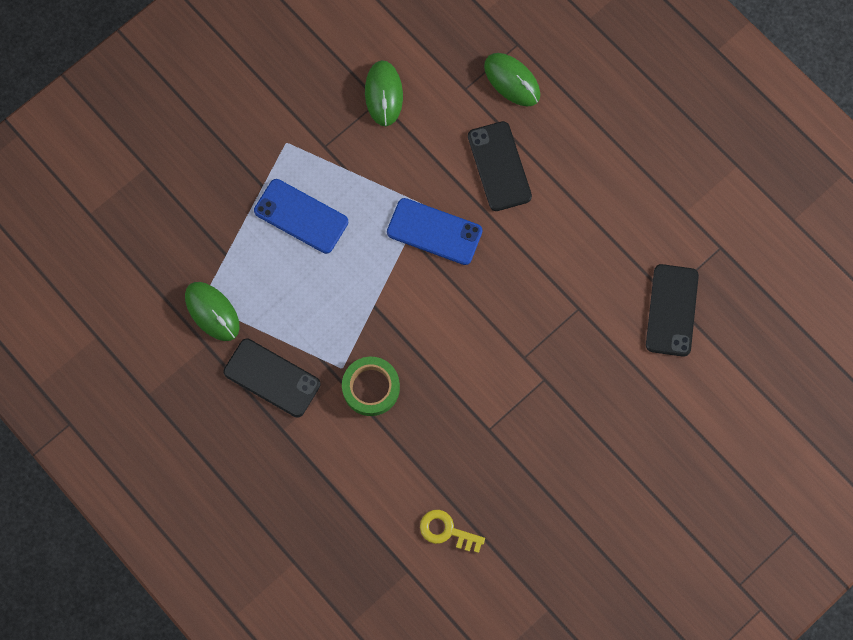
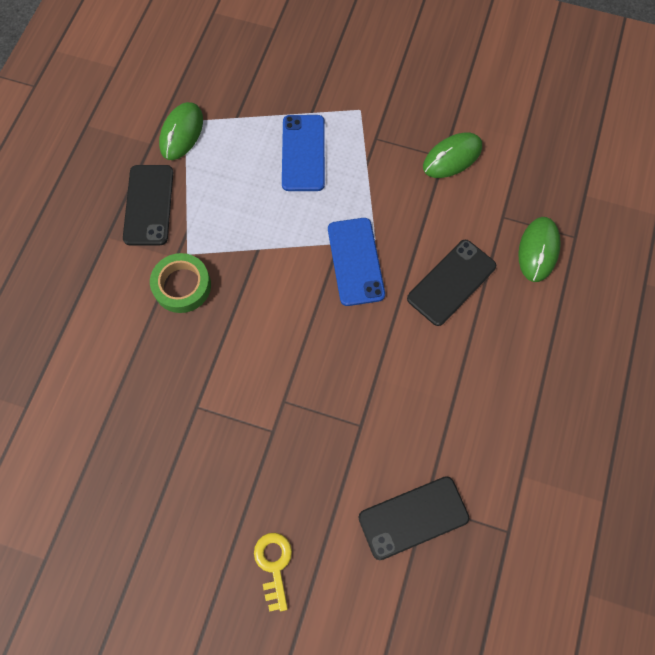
camera: 60 degrees right, 5 degrees down
yellow key [420,510,485,553] -> yellow key moved to [254,533,292,612]

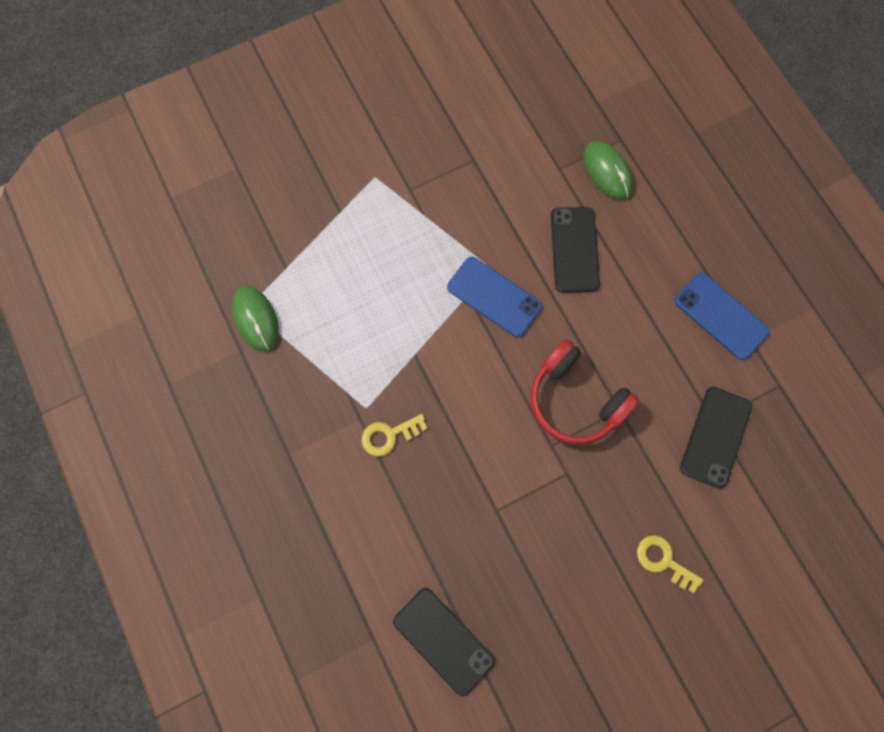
camera: 45 degrees left, 5 degrees up
black phone [123,165,173,245] -> black phone moved to [393,588,495,696]
green tape [150,253,211,313] -> yellow key [361,414,428,457]
blue phone [282,115,325,191] -> blue phone moved to [674,273,770,360]
green mouse [423,132,482,178] -> none
none -> red headphones [531,339,639,445]

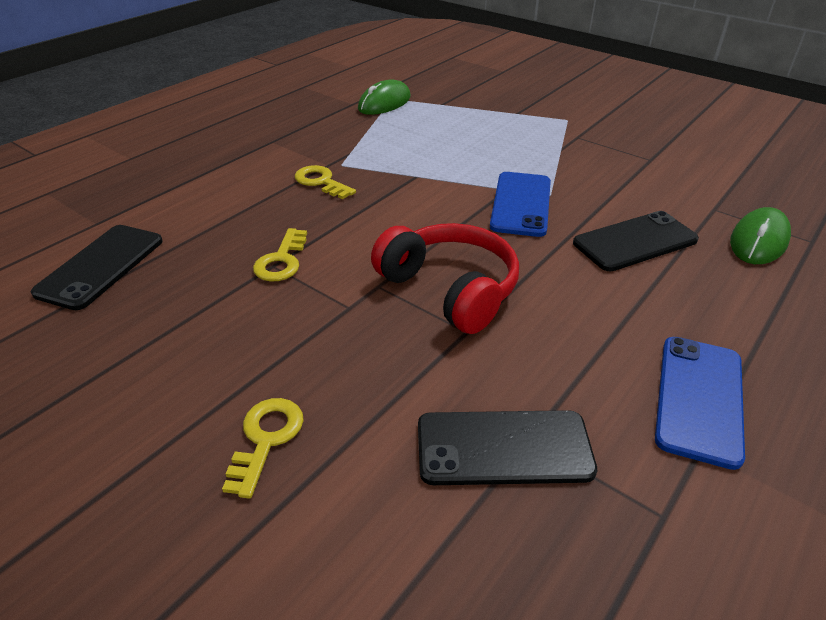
camera: 65 degrees right, 35 degrees down
red headphones [531,339,639,445] -> red headphones turned 120 degrees clockwise [371,223,519,334]
none -> yellow key [253,228,307,282]

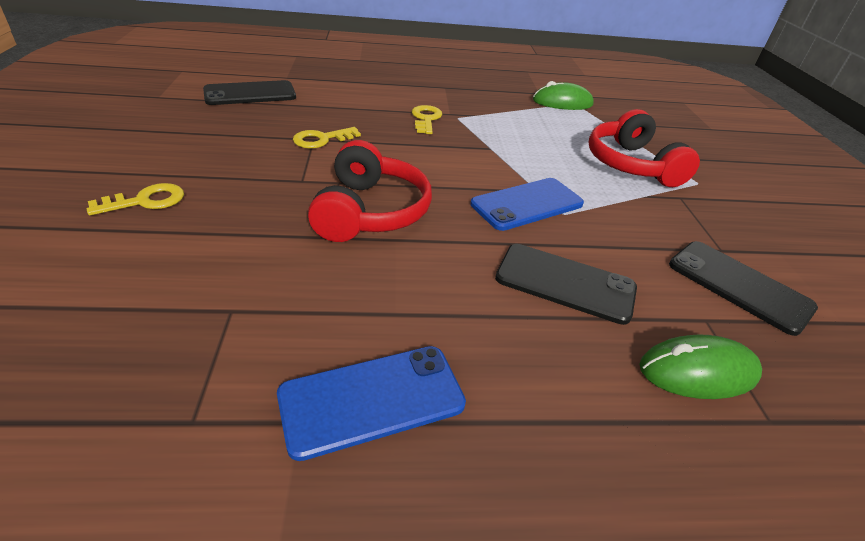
camera: 45 degrees right, 0 degrees up
black phone [418,410,597,485] -> black phone moved to [669,241,818,336]
none -> red headphones [589,109,700,187]

